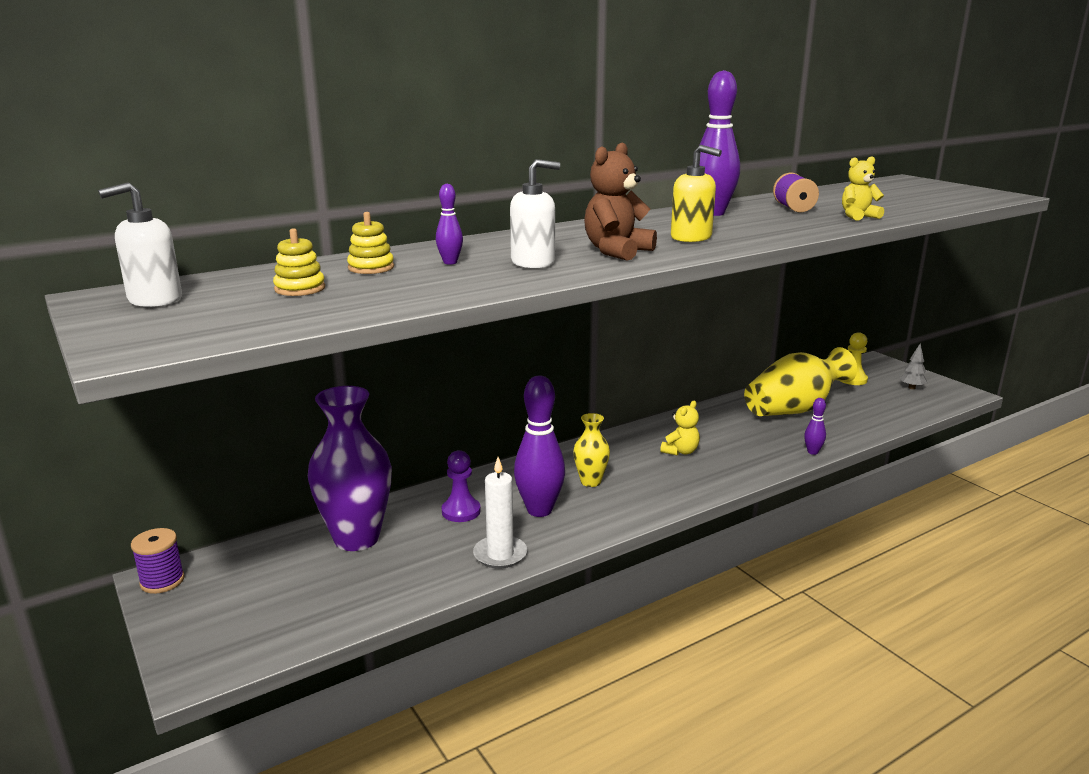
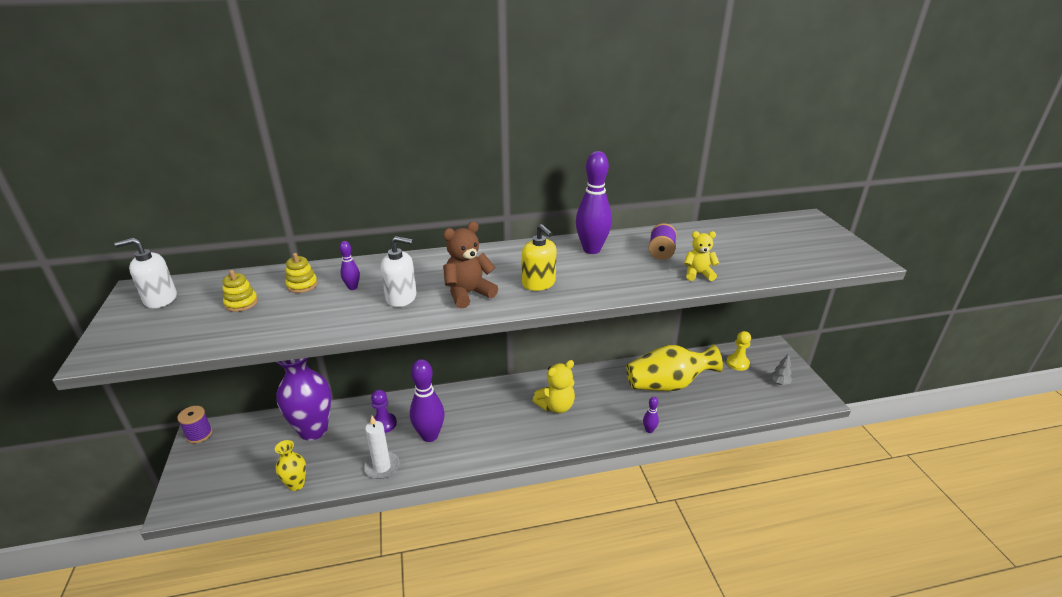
camera: 20 degrees right, 10 degrees up
yellow vase [573,413,610,487] -> yellow vase moved to [275,440,306,491]
yellow teddy bear [660,401,700,456] -> yellow teddy bear [532,360,575,413], size x1.52

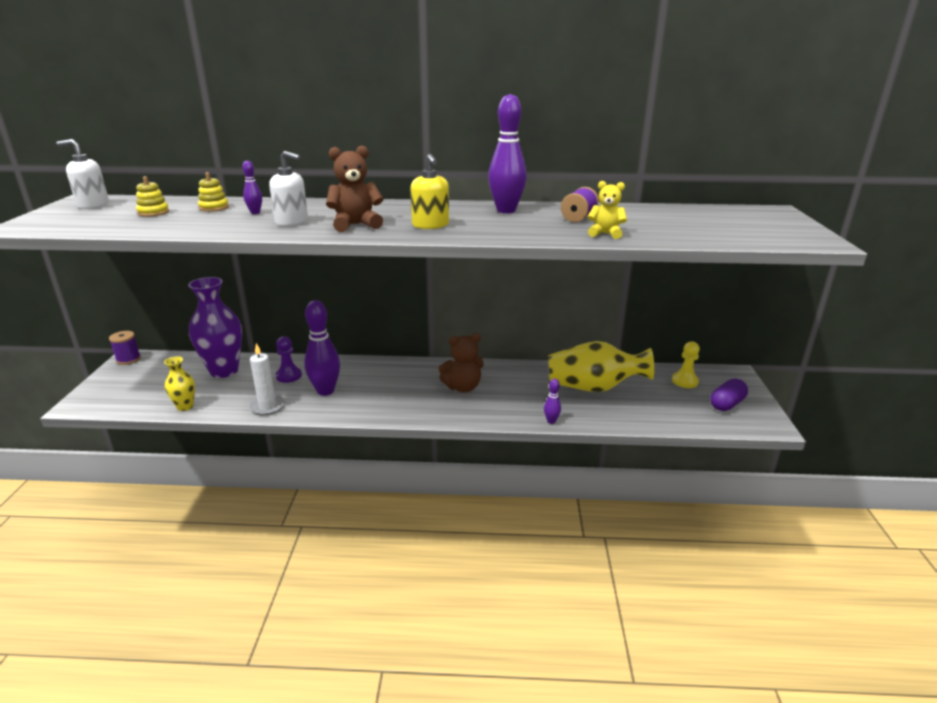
camera: 15 degrees right, 5 degrees down
yellow teddy bear [532,360,575,413] -> brown teddy bear [438,333,484,392]
grey tree [771,353,792,385] -> purple capsule [710,379,748,411]

